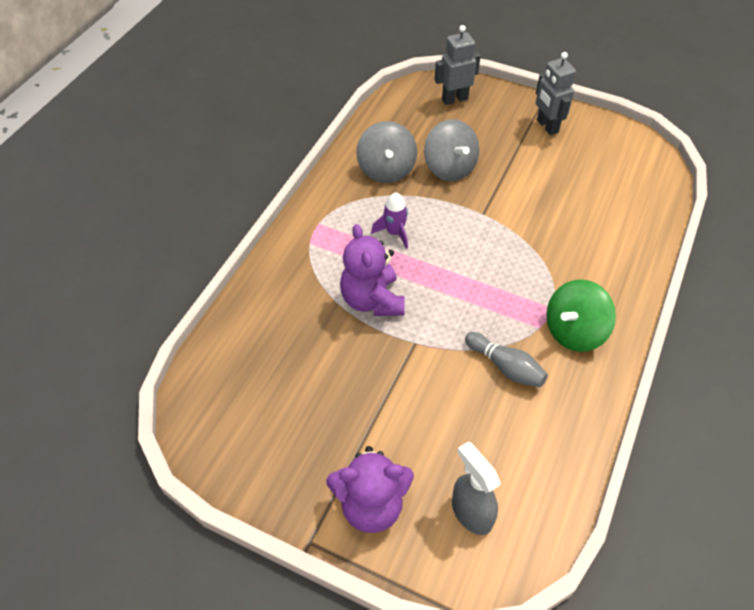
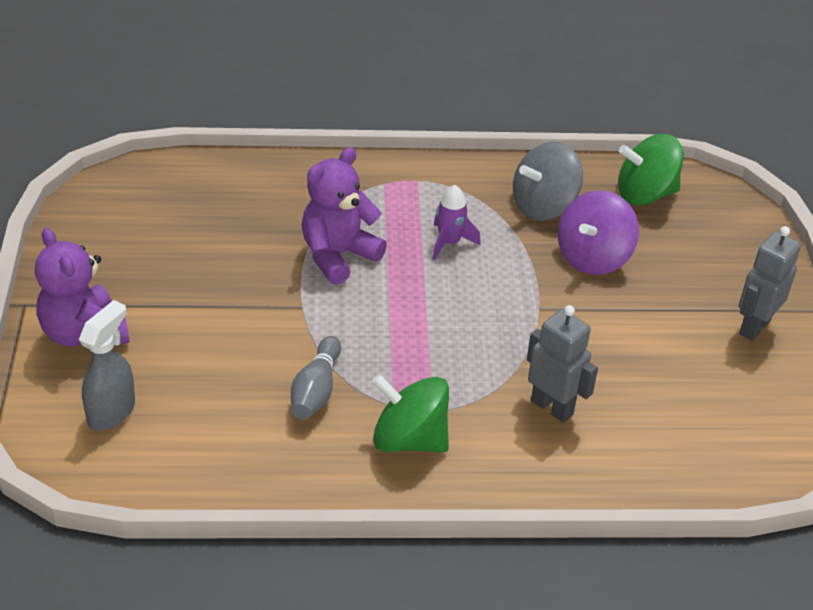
camera: 60 degrees right, 10 degrees down
grey spinning top [424,119,479,181] -> purple spinning top [558,190,639,275]
grey robot [435,25,481,105] -> grey robot moved to [527,305,598,423]
none -> green spinning top [618,134,683,205]

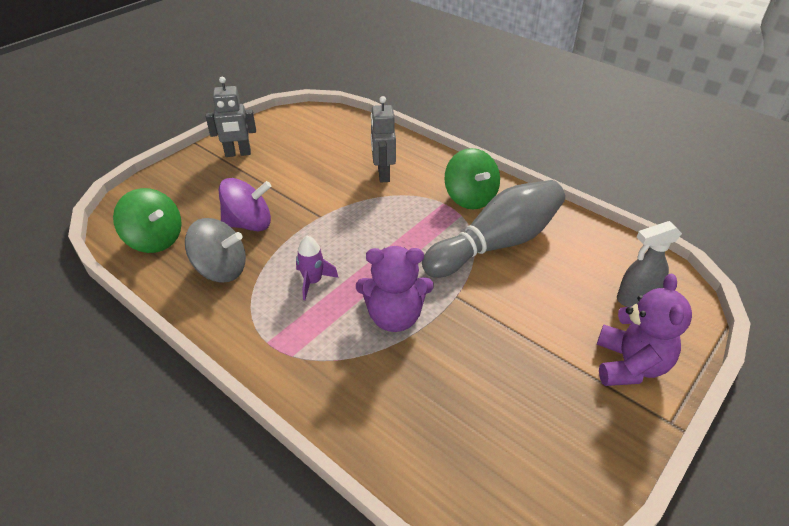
camera: 135 degrees left, 0 degrees up
grey bowling pin [291,336,341,420] -> grey bowling pin [422,180,565,278], size x2.01

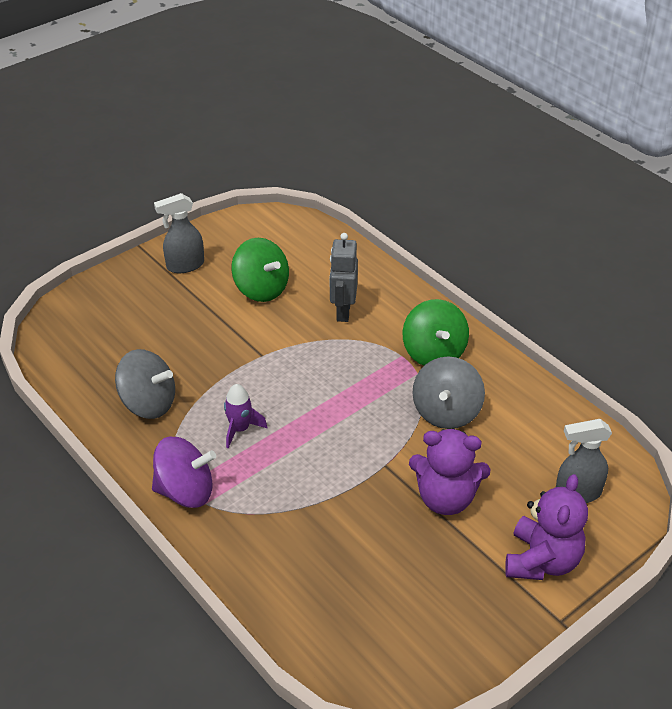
camera: 10 degrees right, 0 degrees up
green spinning top [113,188,182,253] -> green spinning top moved to [231,238,289,302]
grey robot [206,77,256,157] -> grey spray bottle [154,193,204,273]
purple spinning top [219,178,271,231] -> purple spinning top moved to [152,437,216,508]
purple teddy bear [356,246,434,332] -> purple teddy bear moved to [409,429,490,515]
grey bowling pin [422,180,565,278] -> grey spinning top [412,356,485,429]

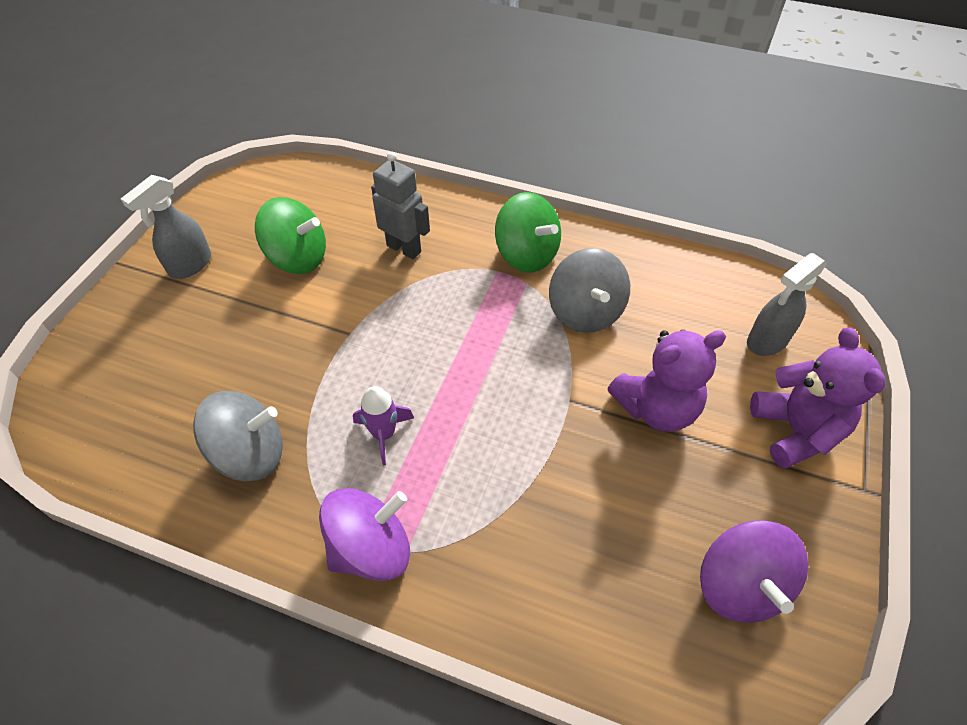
camera: 30 degrees left, 10 degrees up
grey robot [329,233,358,322] -> grey robot turned 150 degrees clockwise [371,152,430,259]
none -> purple spinning top [700,520,808,623]

